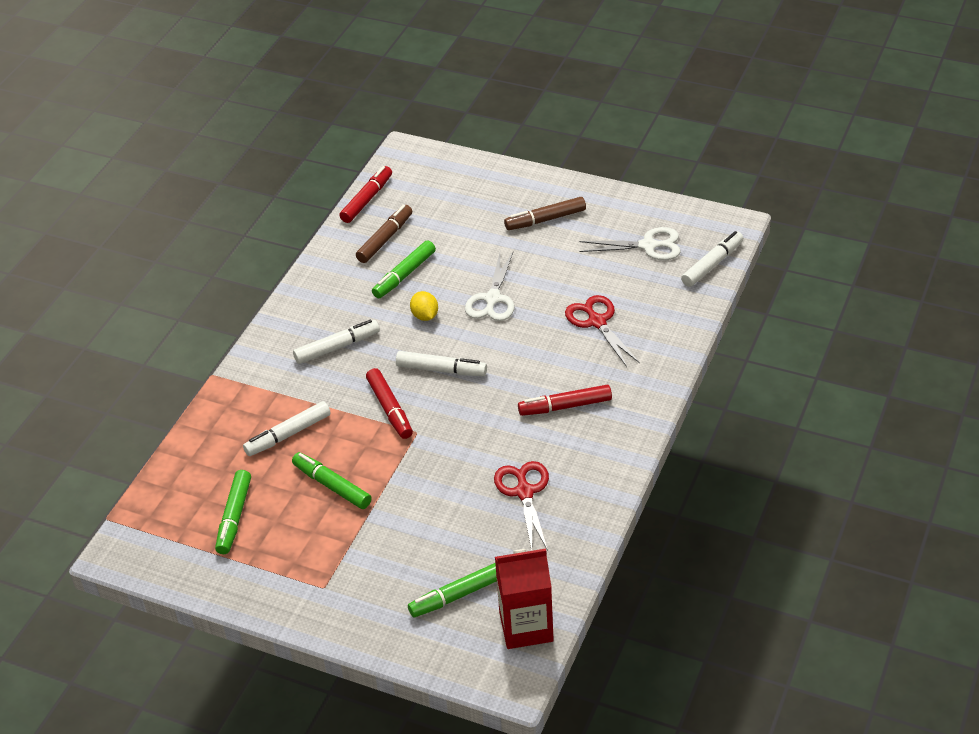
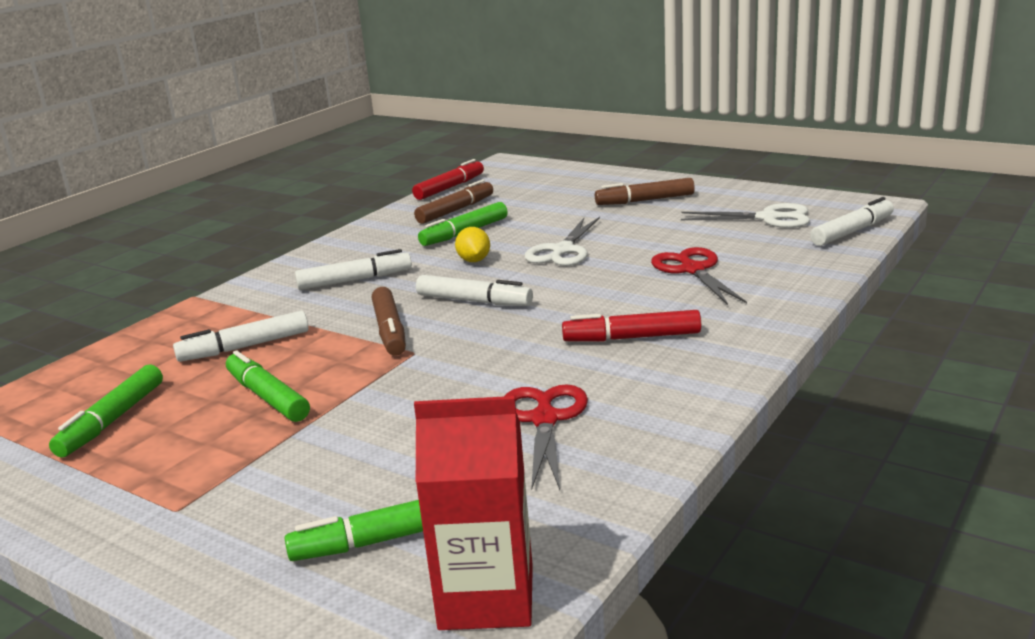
camera: 10 degrees right, 20 degrees down
red marker [366,368,413,439] -> brown marker [372,287,406,356]

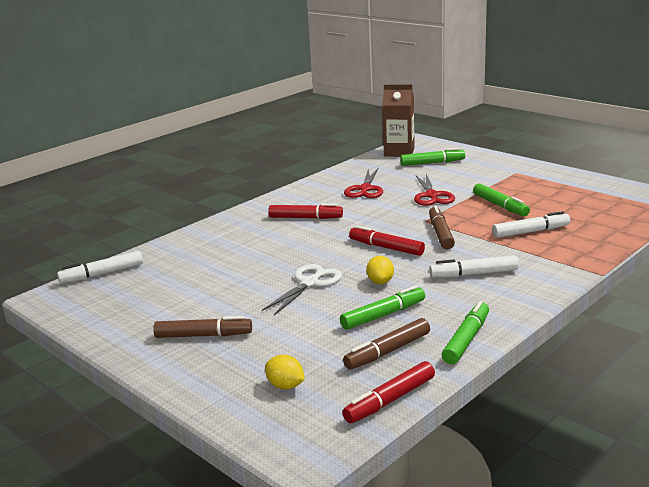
camera: 170 degrees left, 0 degrees up
green marker [49,364,163,457] -> green marker moved to [442,301,489,364]
red carton [414,396,533,630] -> brown carton [382,84,415,157]
white marker [416,275,533,306] -> red marker [349,226,425,256]
red scissors [651,247,747,305] -> red scissors moved to [414,174,455,206]
white scissors [681,203,810,228] -> none
none -> yellow lemon [265,355,305,390]

